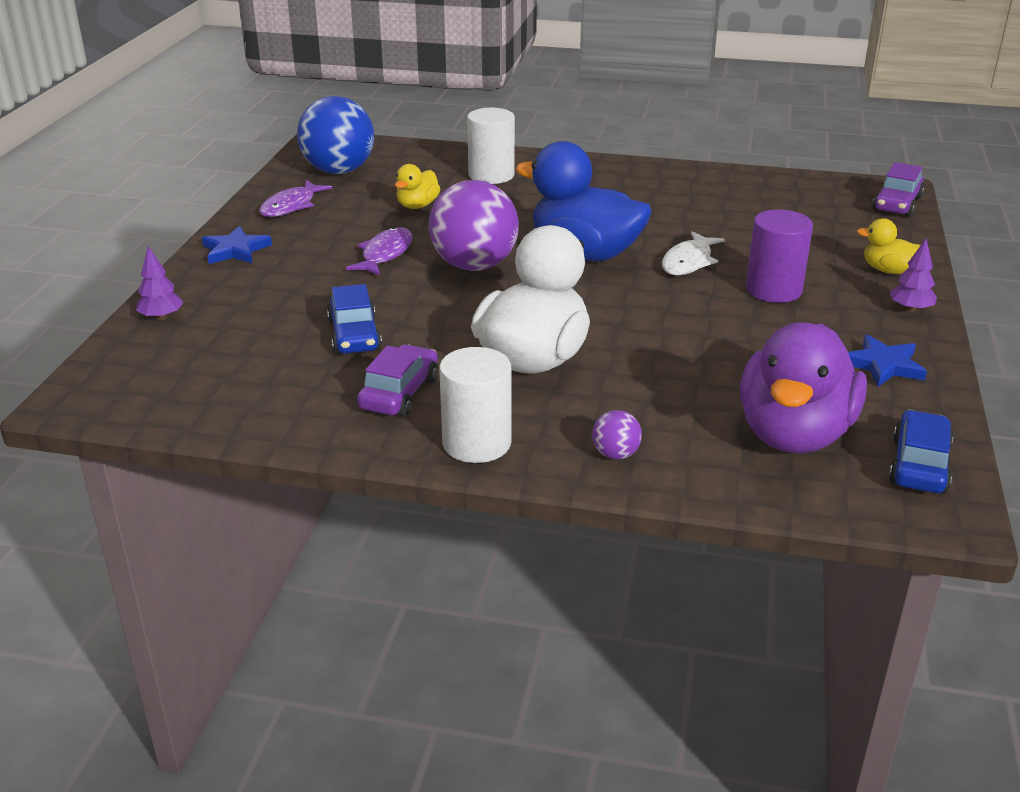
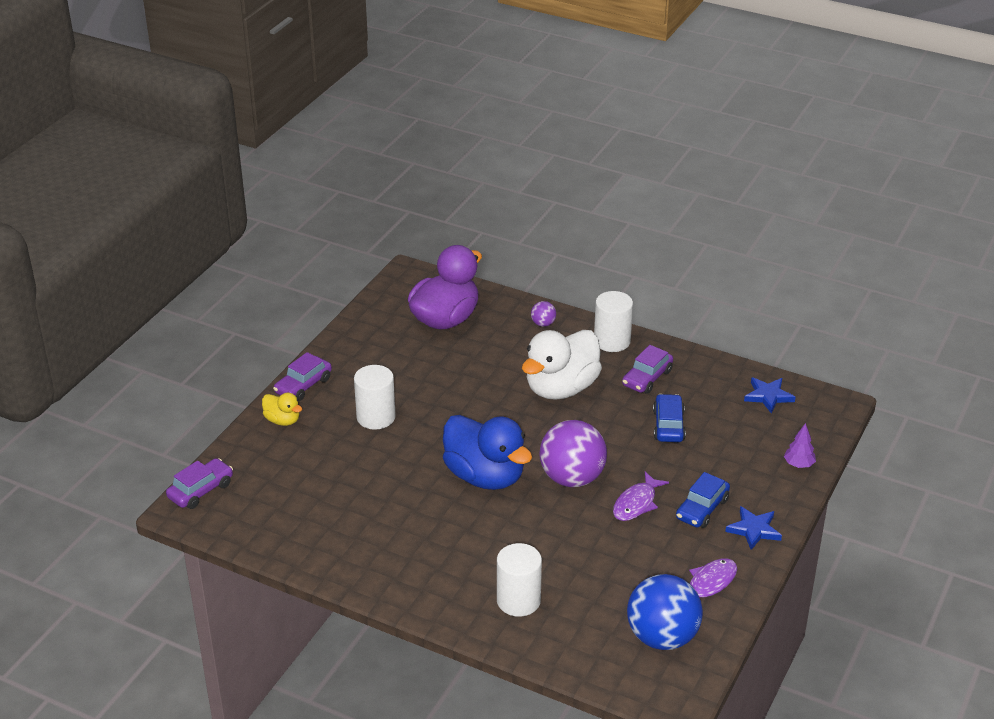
camera: 165 degrees left, 5 degrees up
yellow duck [395,164,440,209] -> none
white fish [662,231,725,275] -> none
purple cylinder [746,209,813,303] -> white cylinder [354,365,396,430]
blue star [848,335,927,387] -> blue star moved to [744,377,795,413]
blue car [889,410,953,493] -> blue car moved to [676,472,730,528]
purple tree [890,239,937,312] -> purple car [273,352,332,401]

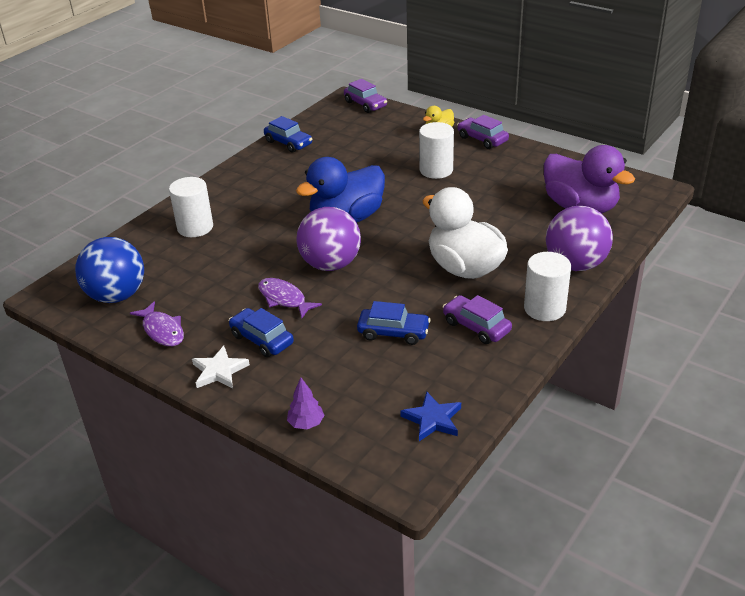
camera: 100 degrees right, 0 degrees up
purple ball [531,301,556,327] -> purple ball [546,206,613,271], size x2.34
blue star [725,506,782,550] -> white star [192,346,250,389]
none -> blue car [264,116,312,153]

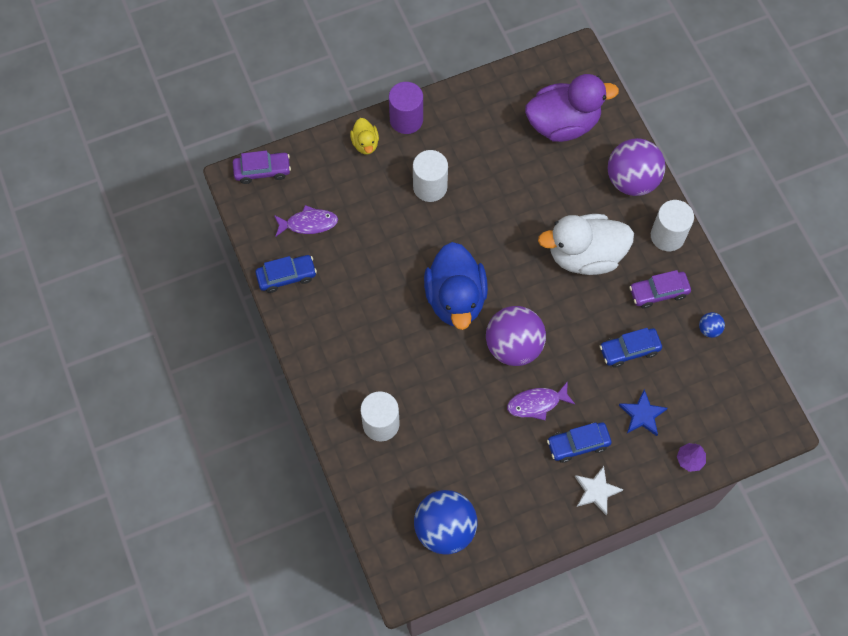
camera: 60 degrees left, 30 degrees up
purple fish [130,301,184,346] -> purple fish moved to [274,205,338,237]
blue car [357,301,431,345] -> blue car turned 150 degrees counterclockwise [600,328,662,368]
blue star [400,392,461,441] -> blue star moved to [619,389,668,436]
purple car [457,115,509,149] -> purple cylinder [389,82,423,134]
none -> blue ball [699,312,725,338]

